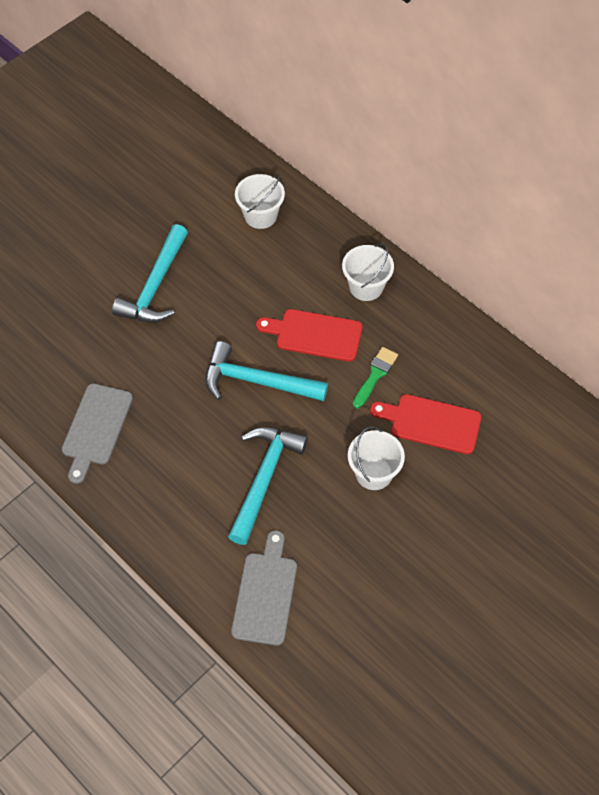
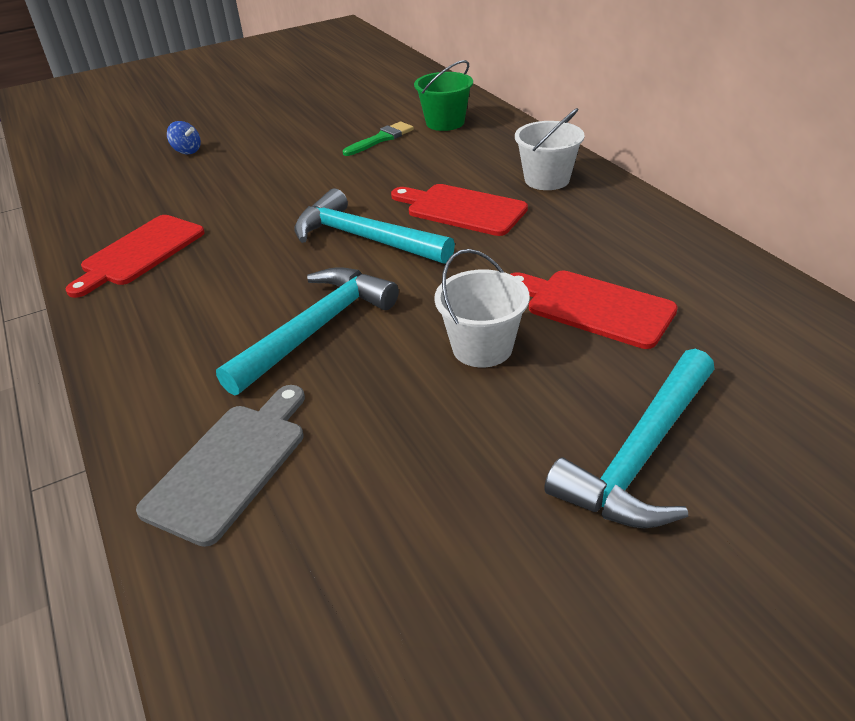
camera: 20 degrees right, 20 degrees down
grey cutting board [62,383,133,484] -> red cutting board [66,215,205,298]
turquoise hammer [112,224,188,323] -> turquoise hammer moved to [544,349,715,528]
white bucket [235,174,285,229] -> green bucket [414,60,473,131]
green brush [353,347,398,409] -> green brush moved to [343,121,414,156]
none -> blue spinning top [167,121,201,154]

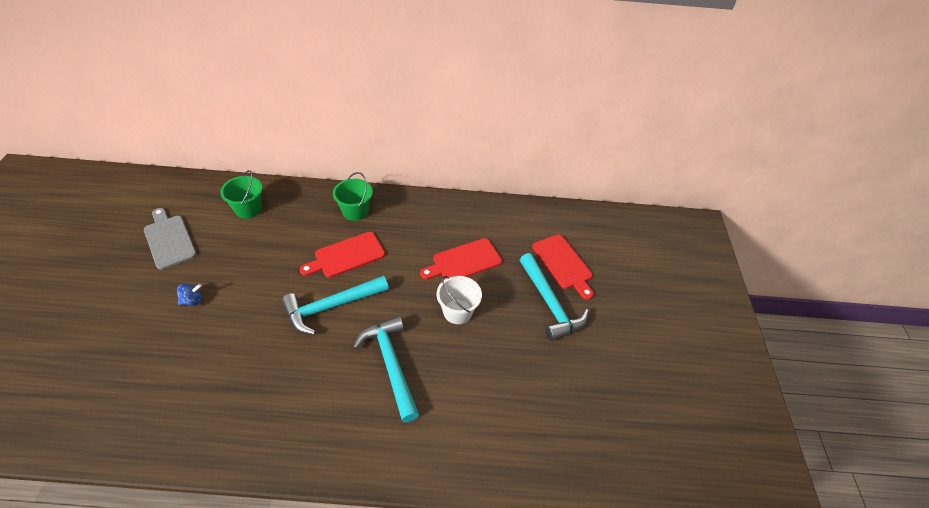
camera: 65 degrees left, 10 degrees up
red cutting board [66,215,205,298] -> red cutting board moved to [532,234,594,300]
grey cutting board [136,385,305,547] -> grey cutting board moved to [144,208,197,270]
blue spinning top [167,121,201,154] -> blue spinning top moved to [177,283,202,306]
green brush [343,121,414,156] -> none
white bucket [515,108,585,190] -> green bucket [333,172,373,221]

